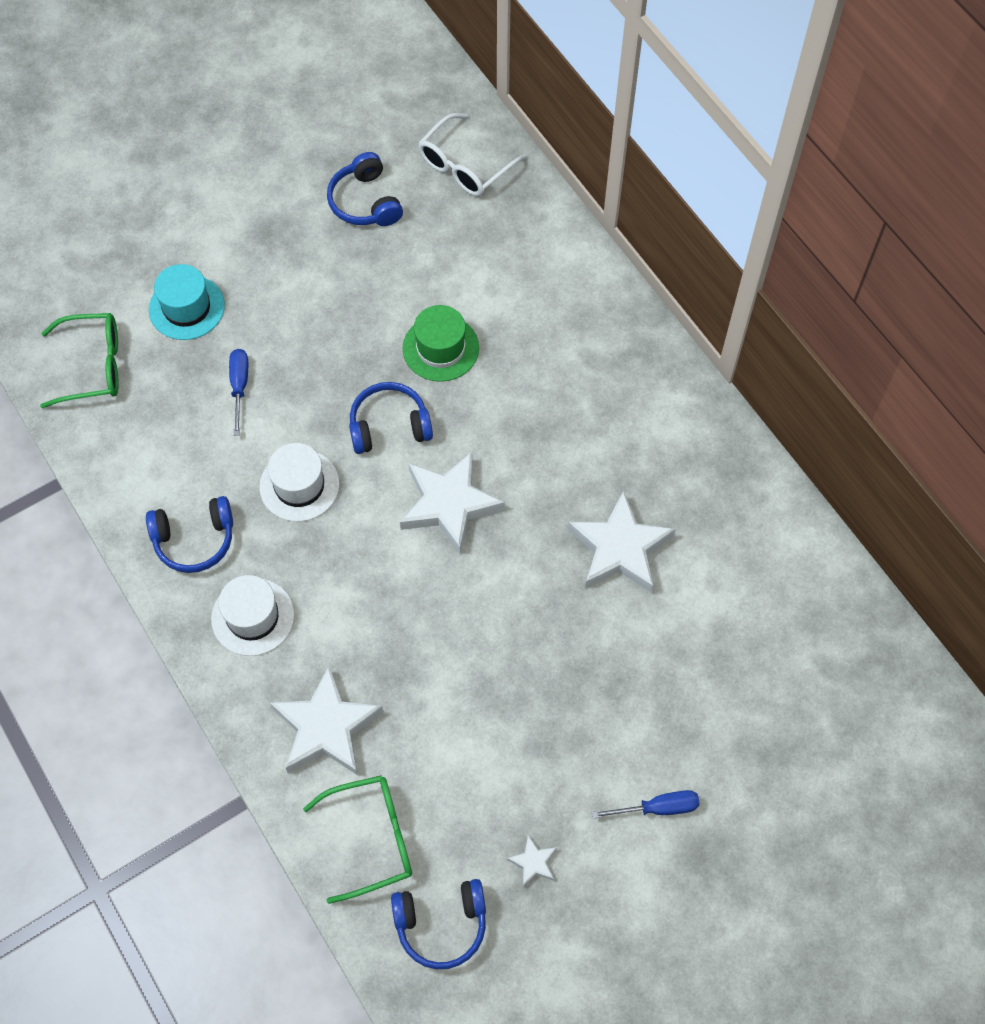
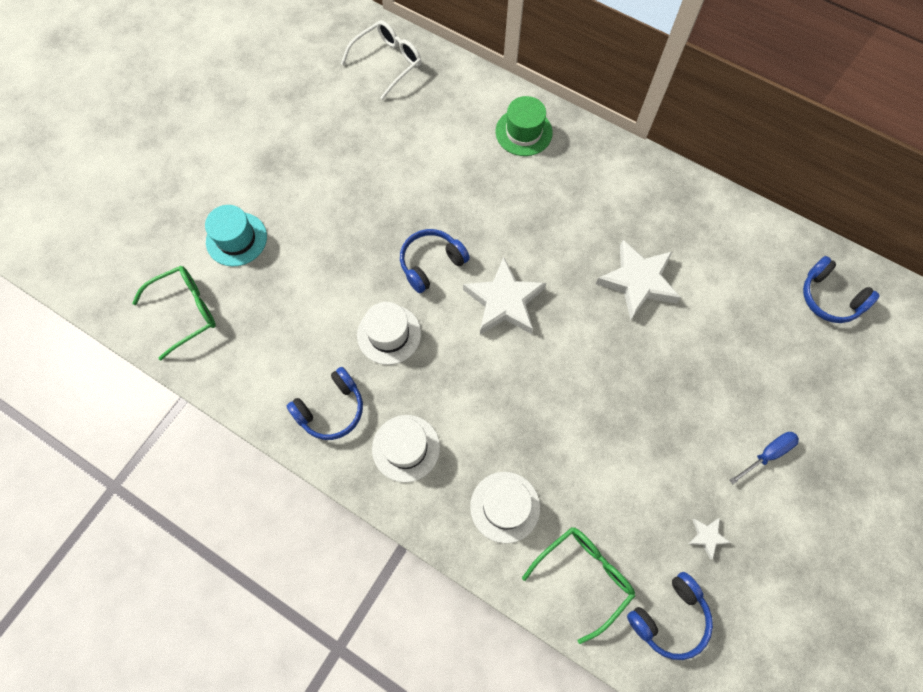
camera: 25 degrees left, 5 degrees up
blue screwdriver [229,349,248,436] -> none
white star [270,666,384,775] -> white hat [470,472,540,543]
blue headphones [327,152,403,226] -> blue headphones moved to [803,256,880,323]
green hat [403,305,479,382] -> green hat moved to [495,96,553,156]
white glasses [418,113,527,196] -> white glasses turned 150 degrees counterclockwise [341,20,422,100]

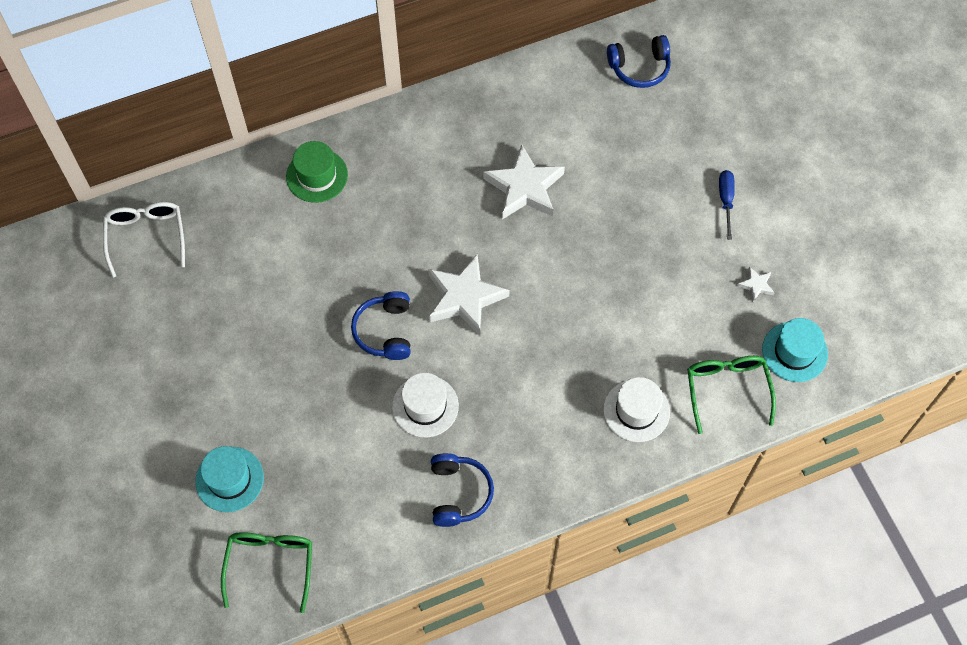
camera: 55 degrees left, 5 degrees down
white hat [372,415,440,482] -> none
blue headphones [627,572,713,660] -> turquoise hat [762,318,828,382]

